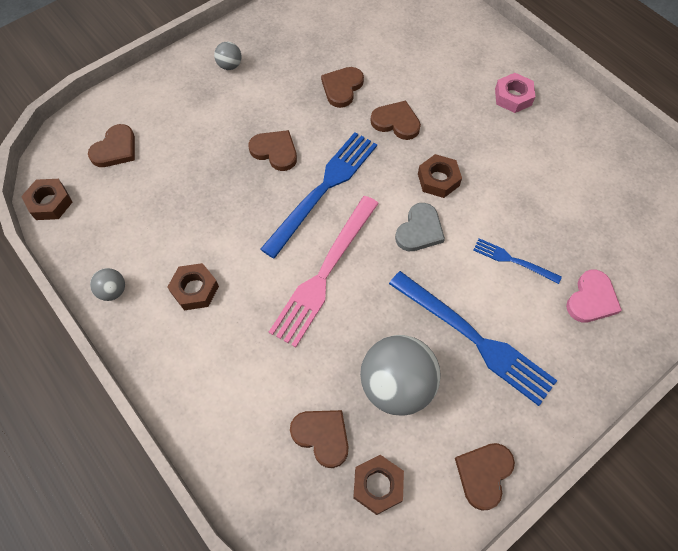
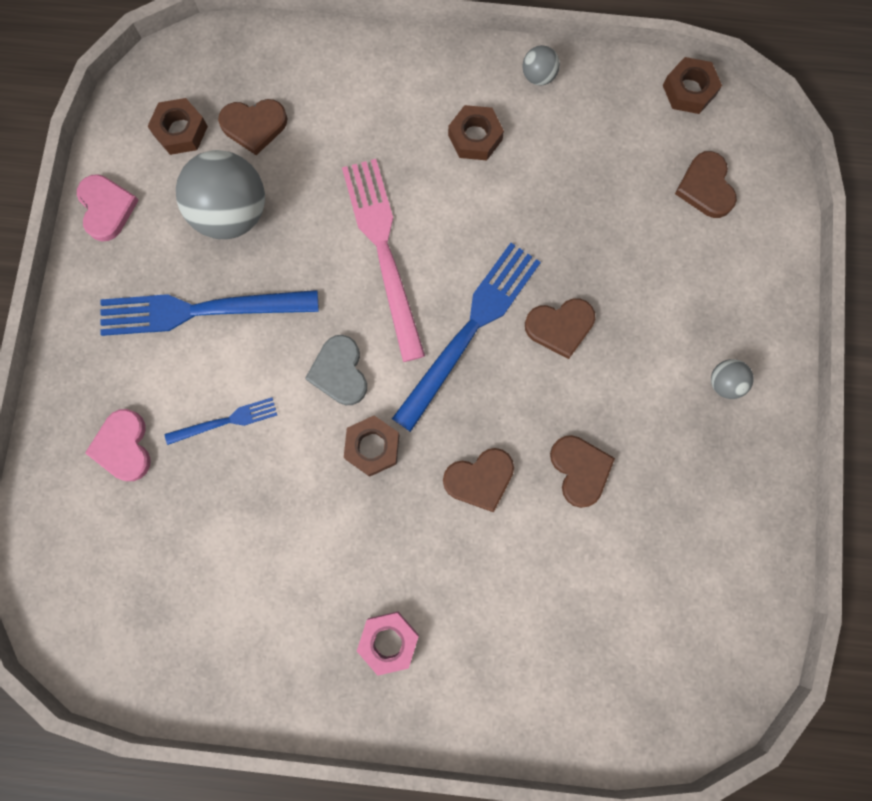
camera: 135 degrees right, 15 degrees up
blue fork [260,132,377,259] -> blue fork turned 135 degrees counterclockwise [392,243,541,432]
brown heart [455,443,515,510] -> pink heart [77,174,139,241]

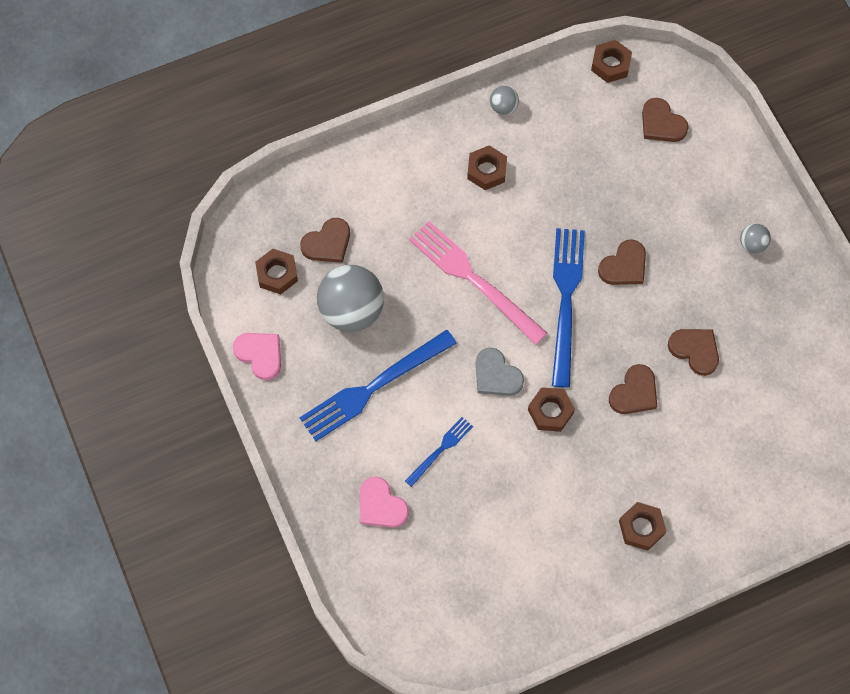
camera: 30 degrees left, 10 degrees down
pink nut [357,612,419,676] -> brown nut [619,502,667,551]

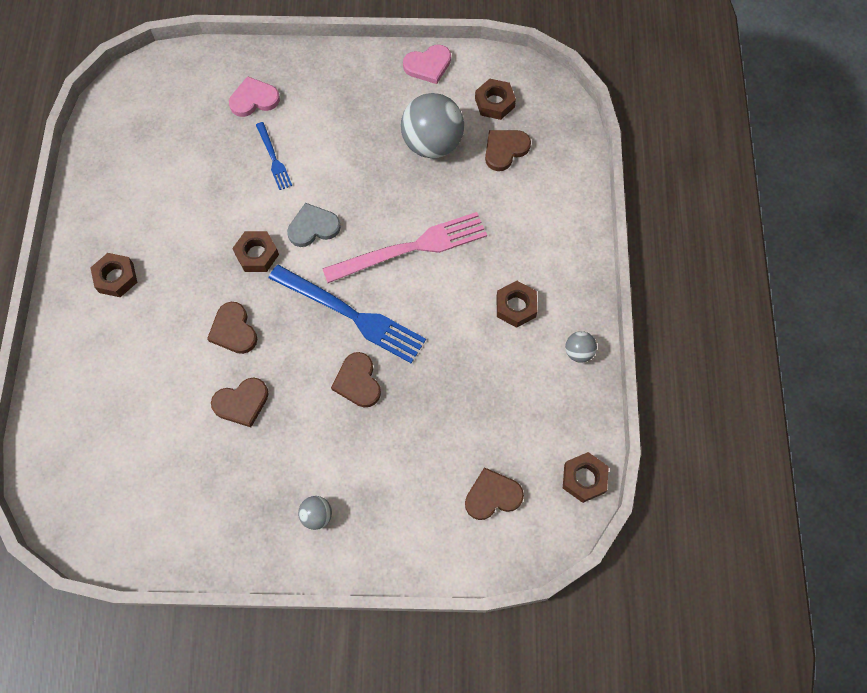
camera: 115 degrees right, 0 degrees up
blue fork [299,330,457,441] -> none
brown heart [300,218,350,263] -> brown heart turned 60 degrees clockwise [485,130,531,171]

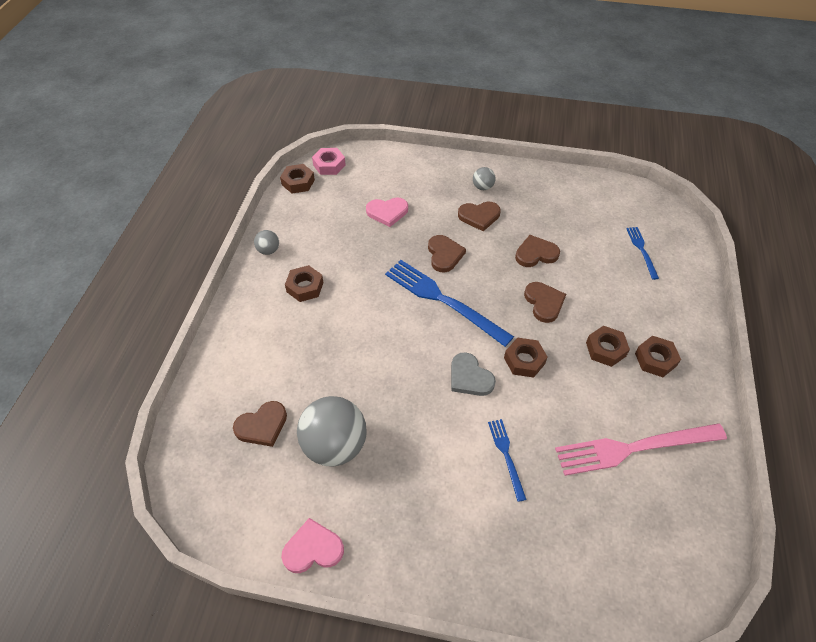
camera: 170 degrees left, 15 degrees down
pink heart [229,76,280,117] -> pink heart moved to [366,197,408,227]
grey heart [287,203,341,247] -> grey heart turned 60 degrees clockwise [451,352,496,396]
pink fork [322,212,487,283] -> pink fork moved to [555,423,727,476]
brown heart [465,467,524,520] -> brown heart moved to [458,202,501,231]
brown nut [475,79,516,120] -> brown nut moved to [586,326,630,367]
none -> pink nut [312,148,346,175]
none -> blue fork [626,227,659,280]

